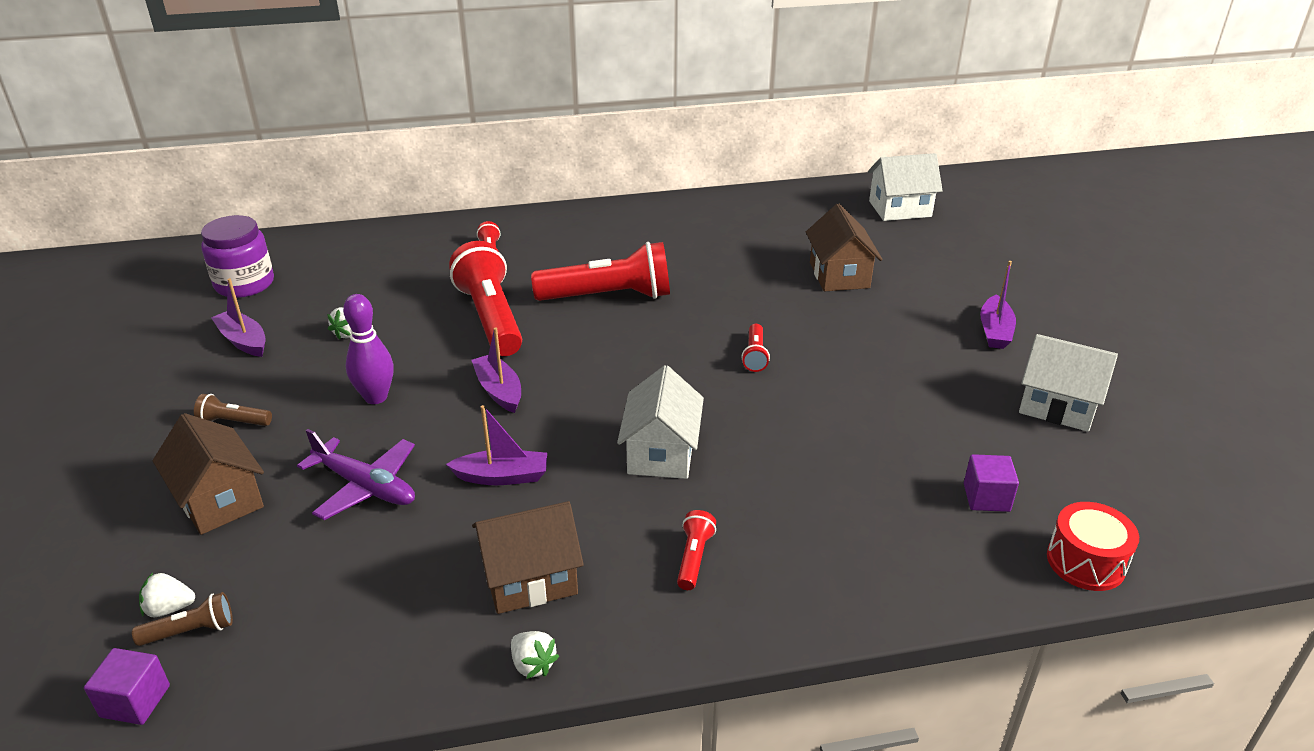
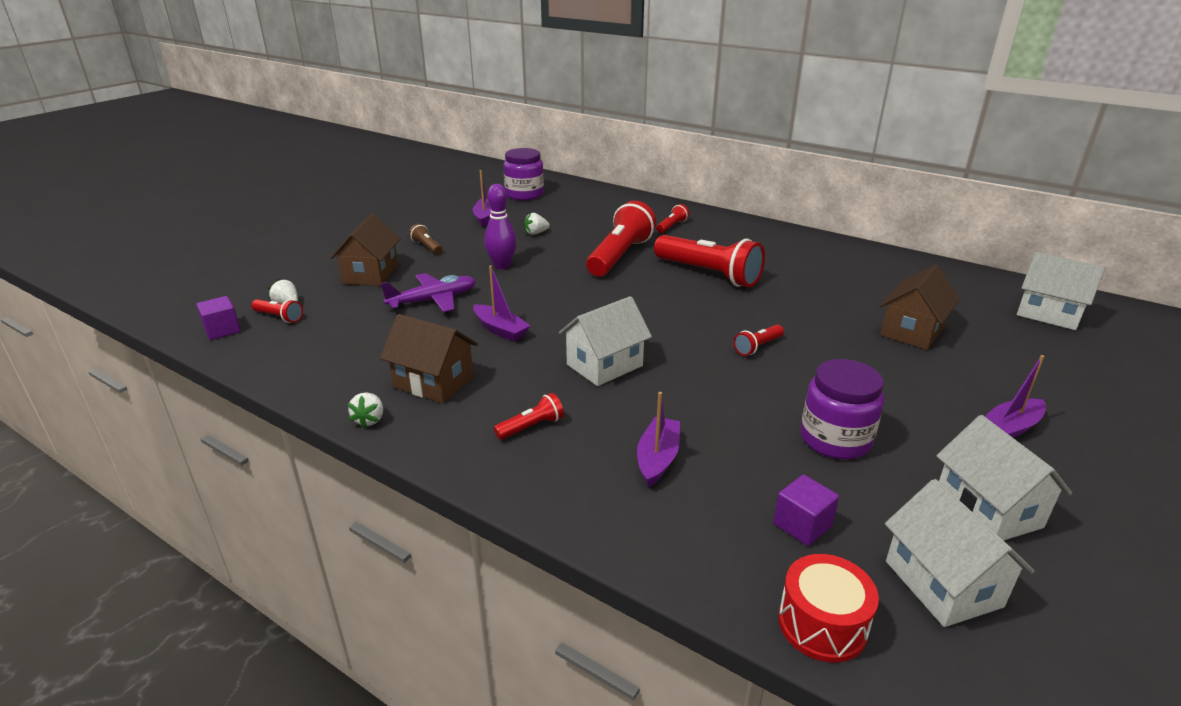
camera: 45 degrees right, 5 degrees down
brown flashlight [132,592,233,646] -> red flashlight [251,299,303,323]
purple plane [297,429,415,520] -> purple plane turned 105 degrees counterclockwise [381,273,476,312]
purple boat [472,327,521,413] -> purple boat moved to [637,392,680,487]
none -> purple jar [800,359,884,459]
none -> white house [885,479,1034,627]

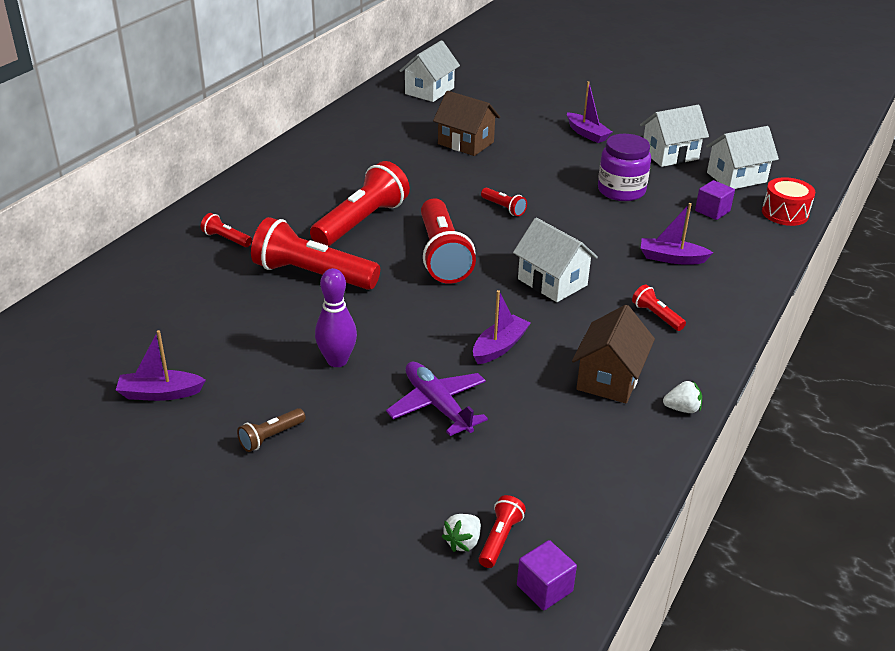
camera: 95 degrees left, 5 degrees up
brown house [330,214,401,286] -> none
purple jar [503,148,544,201] -> none
white strawberry [524,213,550,235] -> none
none -> red flashlight [421,198,476,284]

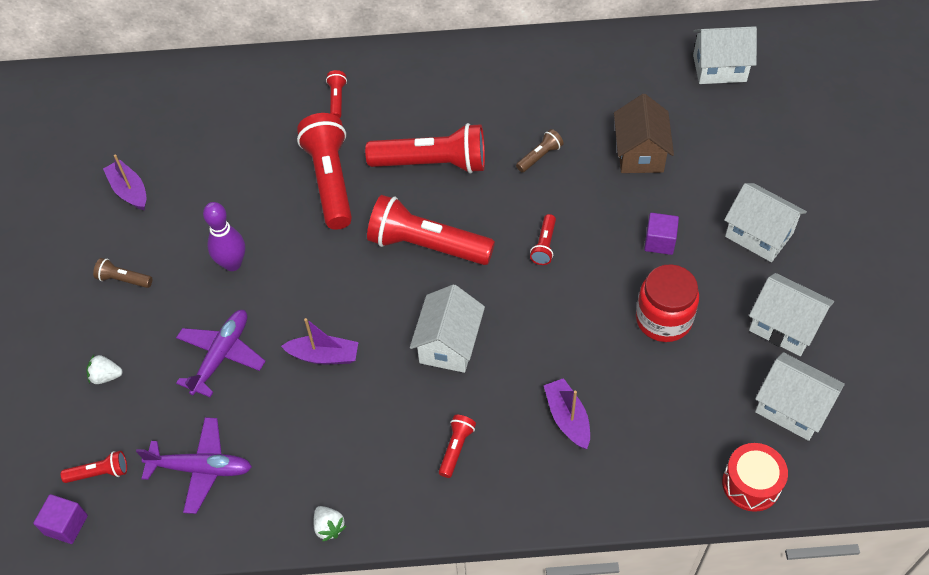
camera: 60 degrees right, 20 degrees up
red flashlight [421,198,476,284] -> red flashlight turned 60 degrees clockwise [367,195,495,265]
white strawberry [441,514,481,552] -> white strawberry moved to [86,355,123,384]
purple boat [567,81,612,143] -> white house [724,183,807,262]
brown house [572,305,655,403] -> none
purple jar [598,134,651,201] -> red jar [636,264,699,342]
purple cube [695,180,735,220] -> purple cube moved to [644,213,679,255]
none -> purple plane [136,417,252,514]
none -> brown flashlight [516,129,563,172]

